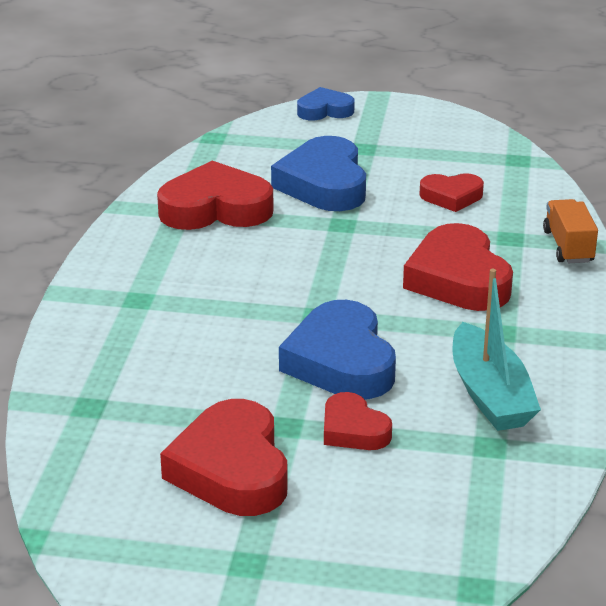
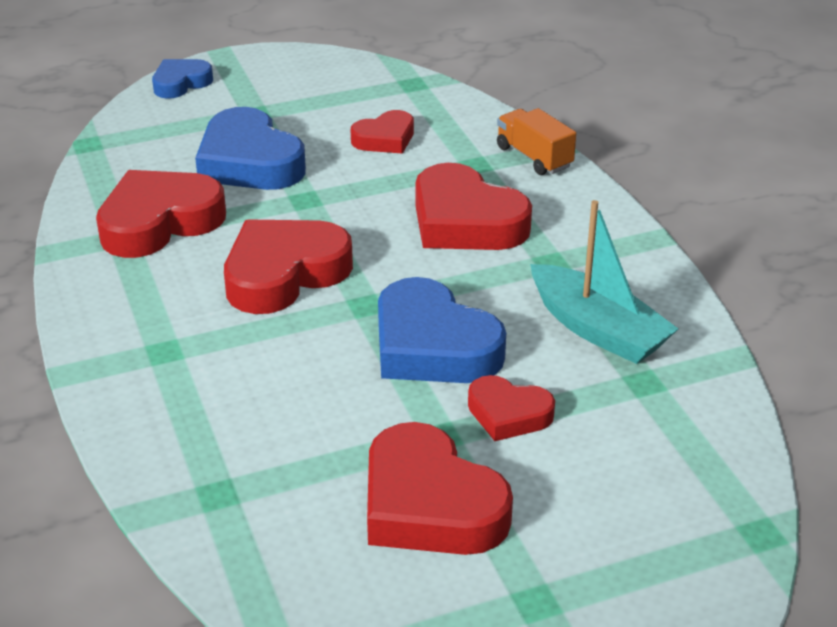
camera: 30 degrees left, 5 degrees up
none -> red heart [224,219,353,314]

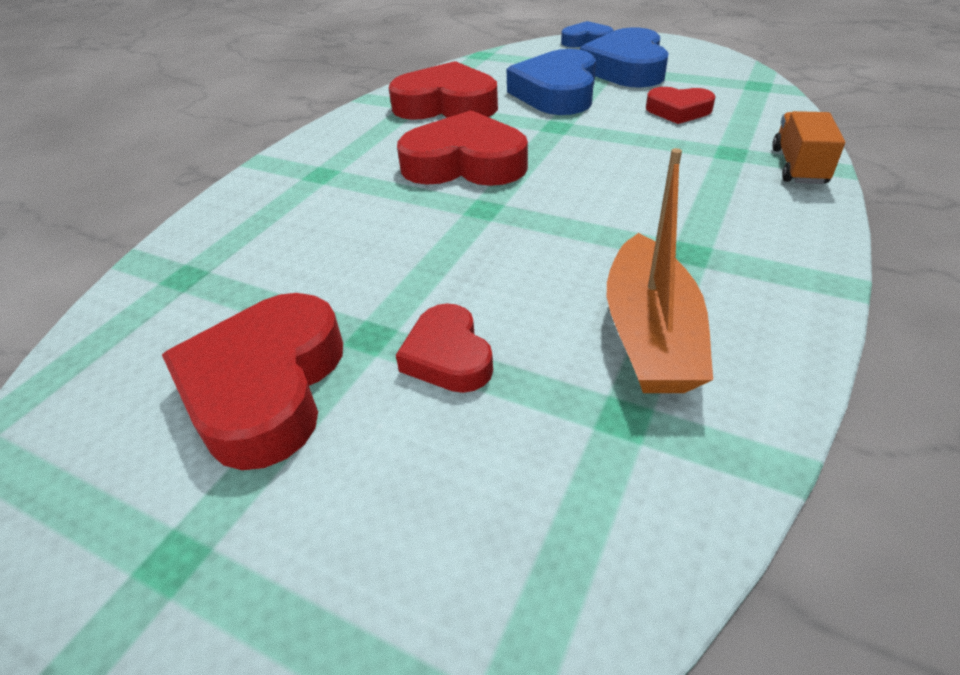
camera: 50 degrees right, 5 degrees up
blue heart [378,277,506,383] -> blue heart moved to [580,28,669,88]
red heart [416,163,532,250] -> none
turquoise boat [530,200,678,364] -> orange boat [607,148,713,393]

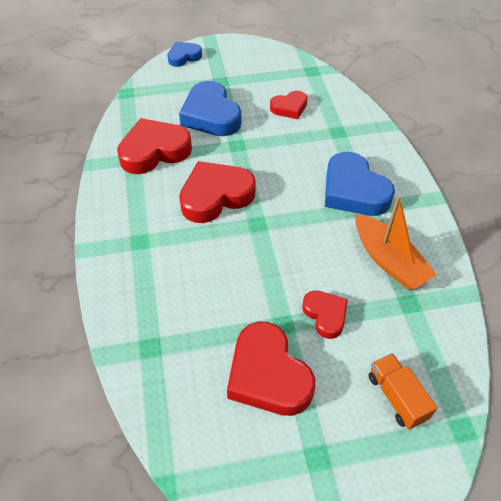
camera: 40 degrees left, 10 degrees up
red heart [396,303,493,393] -> red heart turned 150 degrees counterclockwise [302,290,348,339]
blue heart [580,28,669,88] -> blue heart moved to [325,152,395,216]
orange truck [772,111,845,184] -> orange truck moved to [368,353,437,430]

